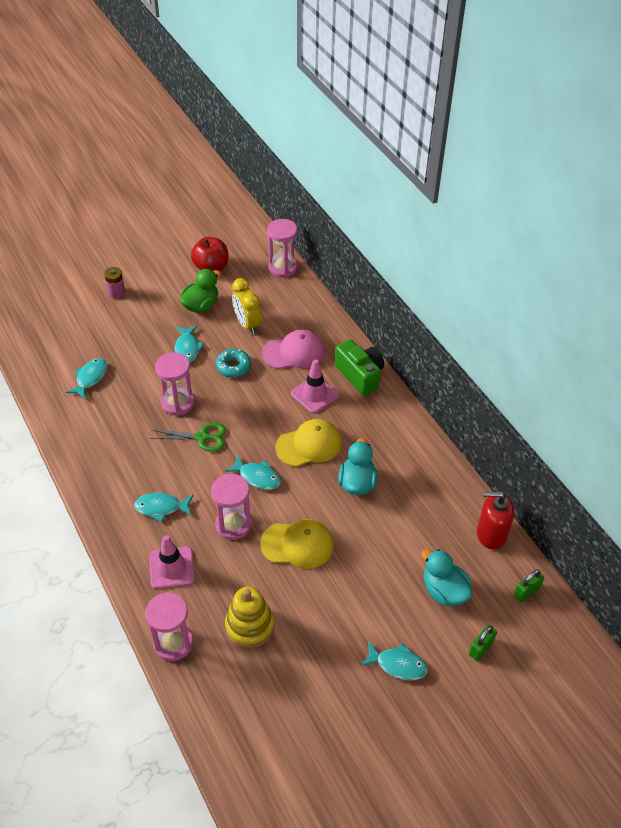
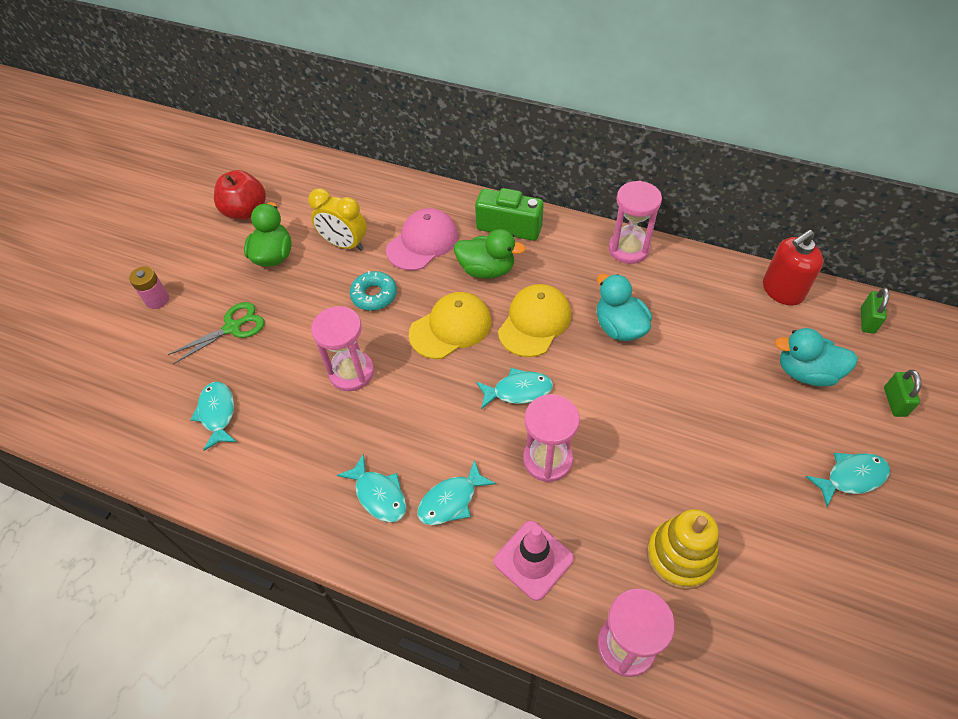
camera: 35 degrees left, 5 degrees up
green scissors [150,423,226,452] -> green scissors moved to [168,302,265,364]
turquoise fish [175,326,204,363] -> turquoise fish moved to [337,454,407,522]
yellow cap [260,519,334,569] -> yellow cap moved to [409,292,491,359]
pink hourglass [267,219,298,278] -> pink hourglass moved to [608,181,662,264]
pink traffic cone [291,359,339,413] -> green duck [454,229,526,279]

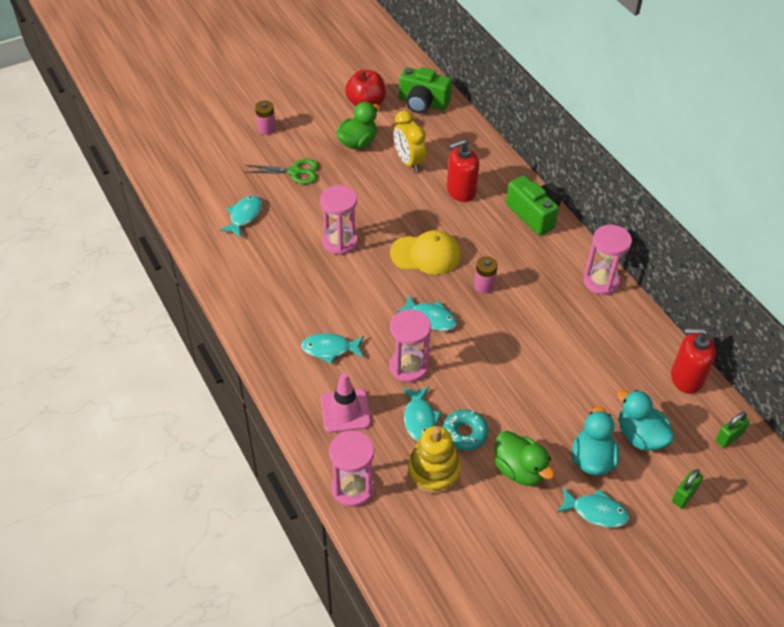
camera: 35 degrees right, 5 degrees down
turquoise fish [337,454,407,522] -> turquoise fish moved to [402,387,442,441]
turquoise donut [350,271,397,311] -> turquoise donut moved to [443,409,488,450]
pink cap [386,208,458,271] -> red soap dispenser [447,139,479,202]
green duck [454,229,526,279] -> green duck moved to [494,431,555,486]
yellow cap [498,284,571,357] -> pink battery [474,256,498,293]
turquoise duck [597,274,652,341] -> turquoise duck moved to [572,406,619,475]
none -> green camera [399,67,452,114]

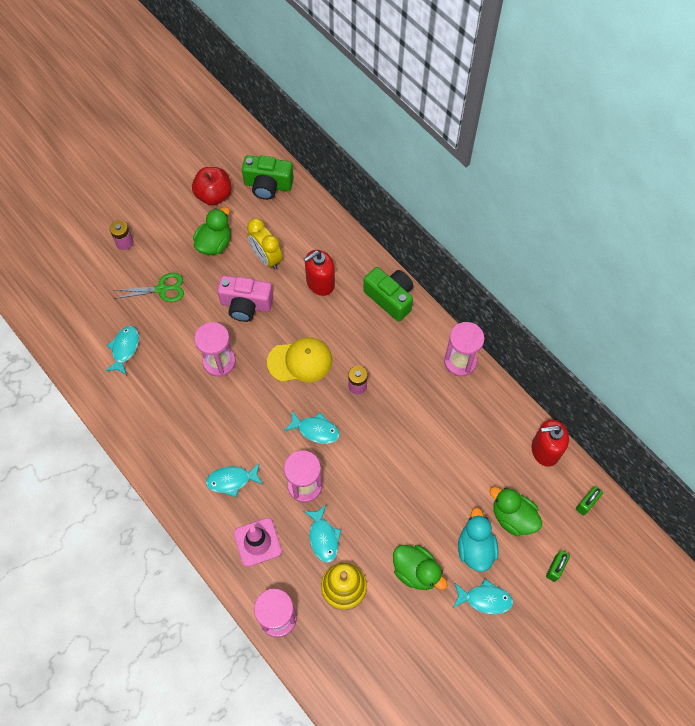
camera: 10 degrees left, 15 degrees up
turquoise donut [443,409,488,450] -> none
turquoise duck [617,390,674,450] -> green duck [489,487,542,536]
none -> pink camera [217,275,273,322]

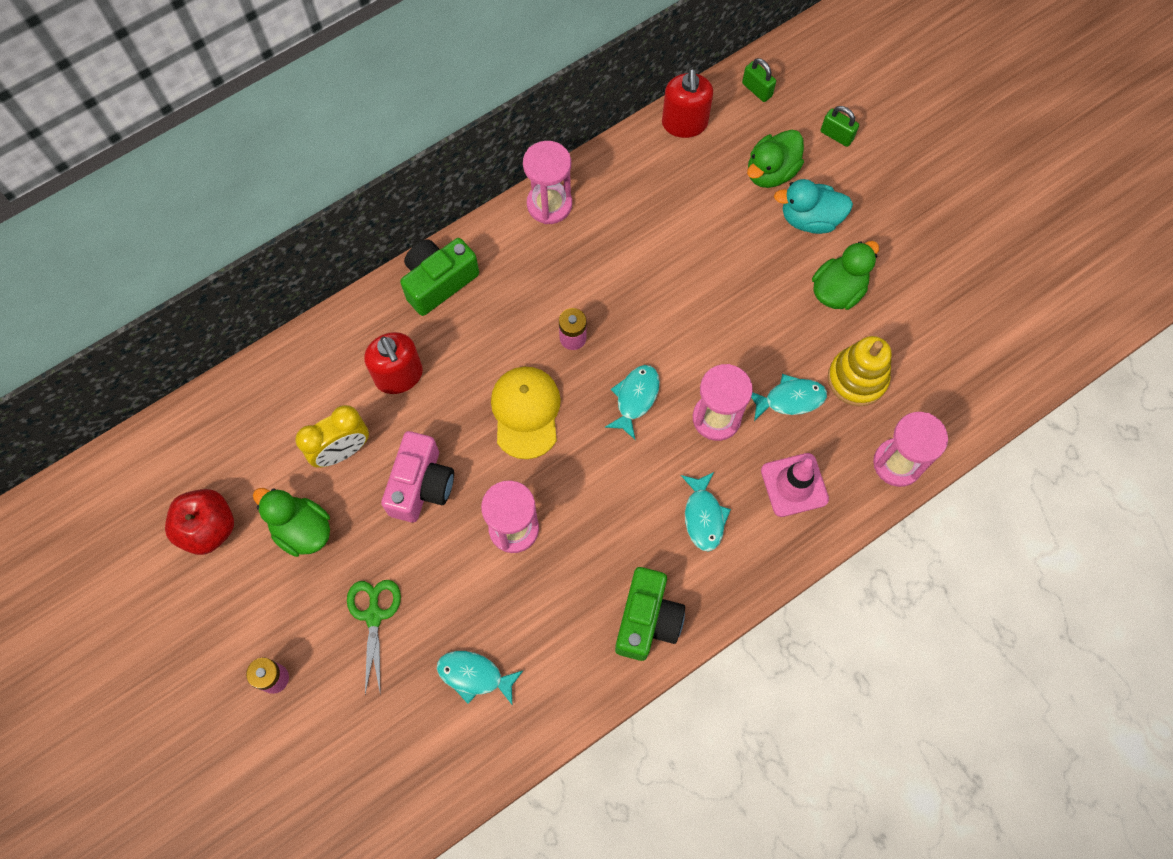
camera: 85 degrees left, 5 degrees up
green camera [242,155,294,200] -> green camera moved to [615,567,685,661]
turquoise fish [453,579,513,614] -> none

